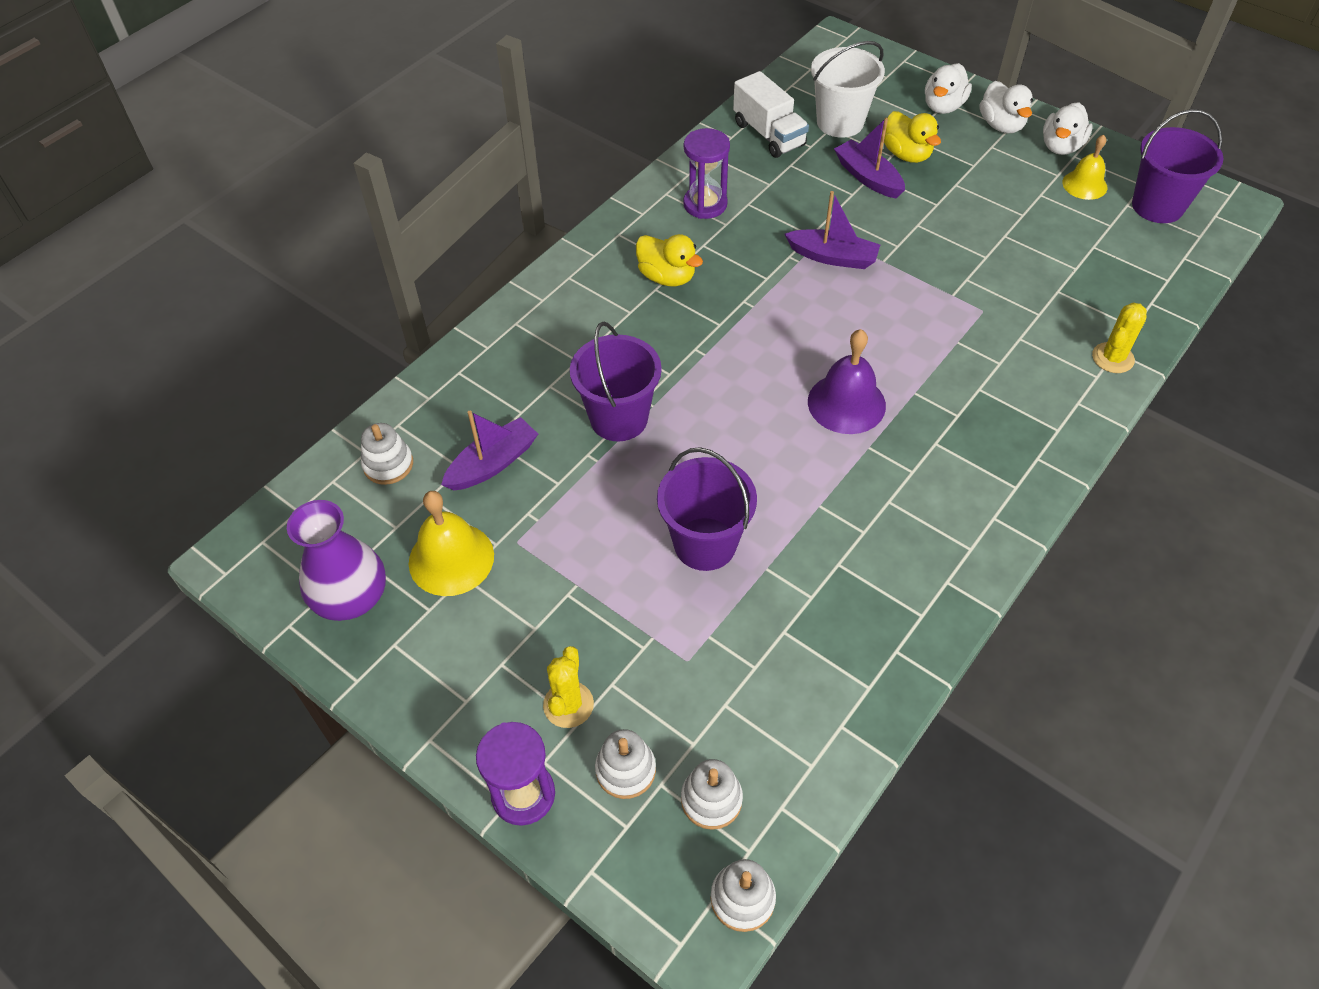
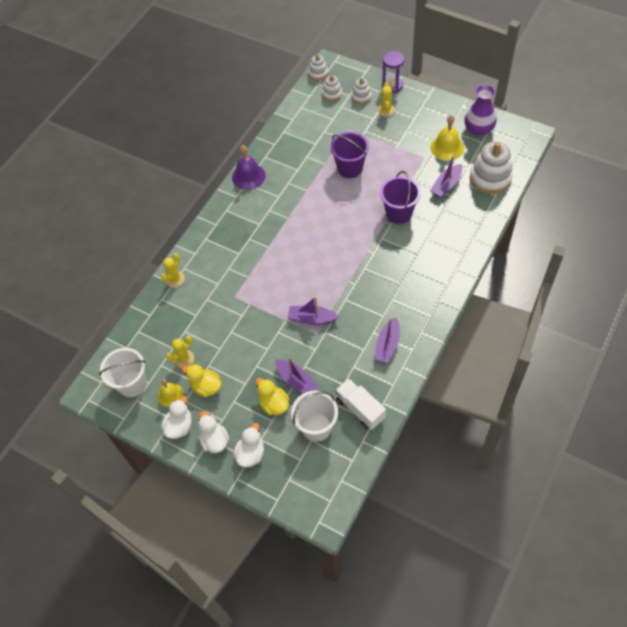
camera: 175 degrees right, 5 degrees up
white stacking toy [361,423,413,485] -> white stacking toy [470,142,513,194], size x1.93
yellow duck [636,234,703,286] -> yellow duck moved to [182,364,221,397]
purple hourglass [683,128,730,219] -> purple boat [374,317,400,363]
purple bell [808,329,886,434] -> purple bell moved to [232,145,266,190]
purple bucket [1132,109,1224,223] -> white bucket [99,348,146,397]
none -> yellow cactus [166,336,194,368]

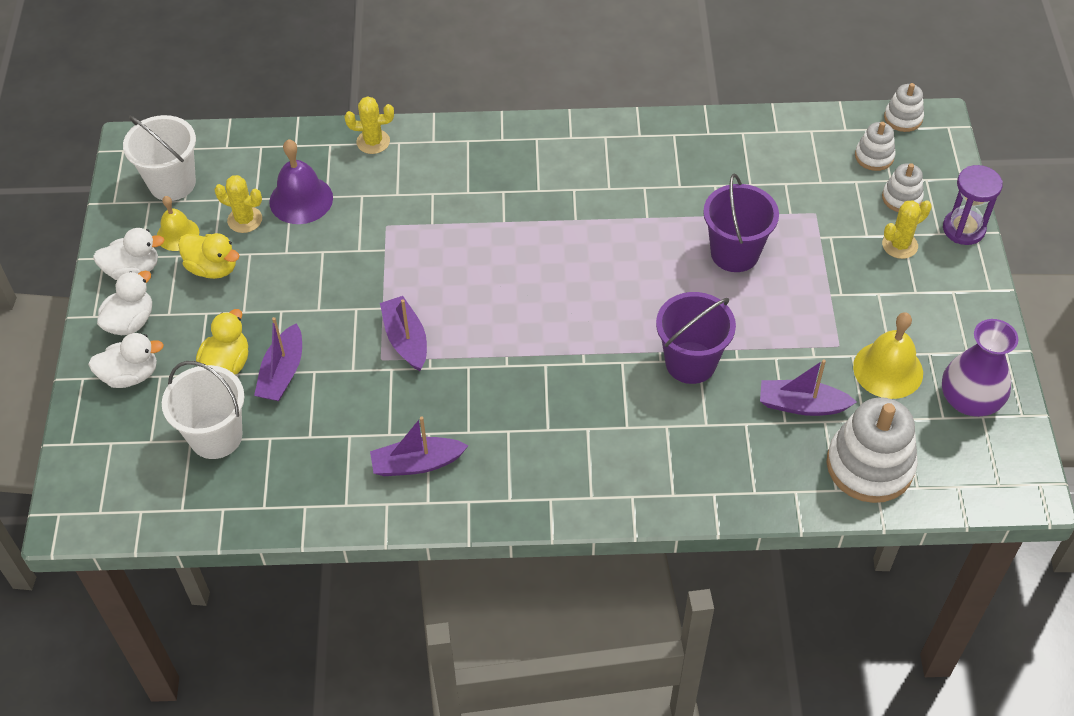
camera: 55 degrees right, 5 degrees down
yellow duck [182,364,221,397] -> yellow duck turned 120 degrees clockwise [178,233,239,279]
purple bell [232,145,266,190] -> purple bell moved to [269,139,333,224]
white truck [335,378,386,430] -> none

